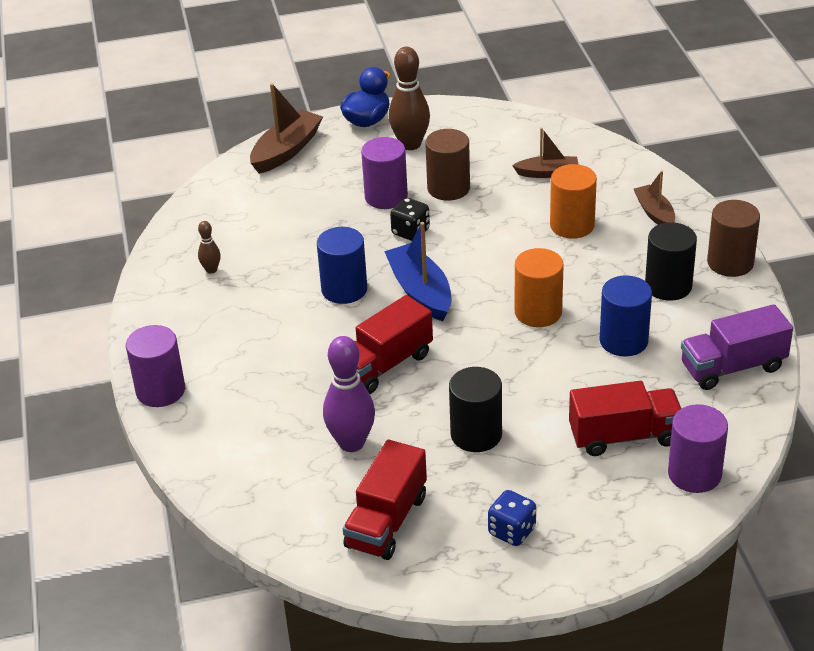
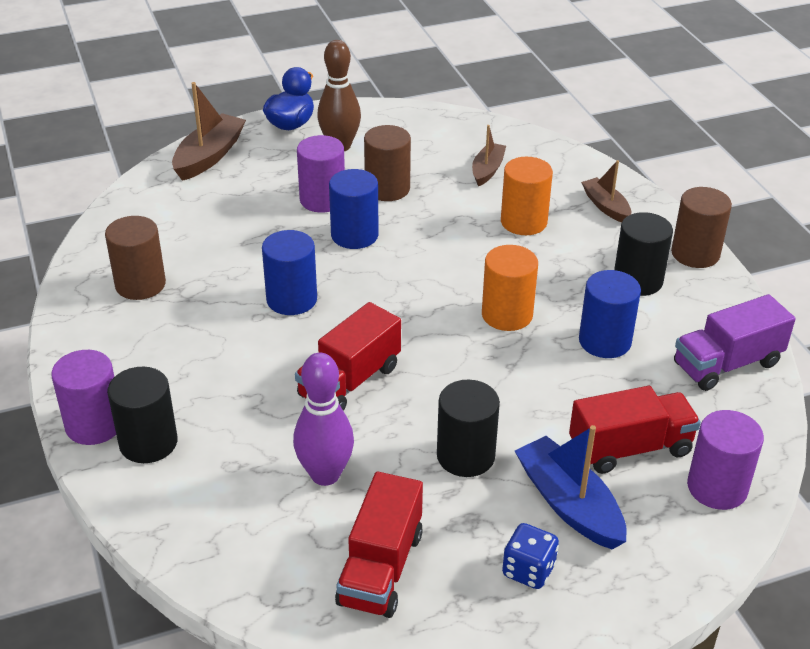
camera: 10 degrees left, 0 degrees up
brown bowling pin [198,221,221,274] -> brown cylinder [105,216,166,300]
blue boat [384,222,451,321] -> blue boat moved to [515,425,627,550]
black dice [390,198,430,241] -> blue cylinder [329,169,379,249]
brown boat [512,128,578,178] -> brown boat turned 60 degrees counterclockwise [472,125,506,186]
none -> black cylinder [107,367,178,463]

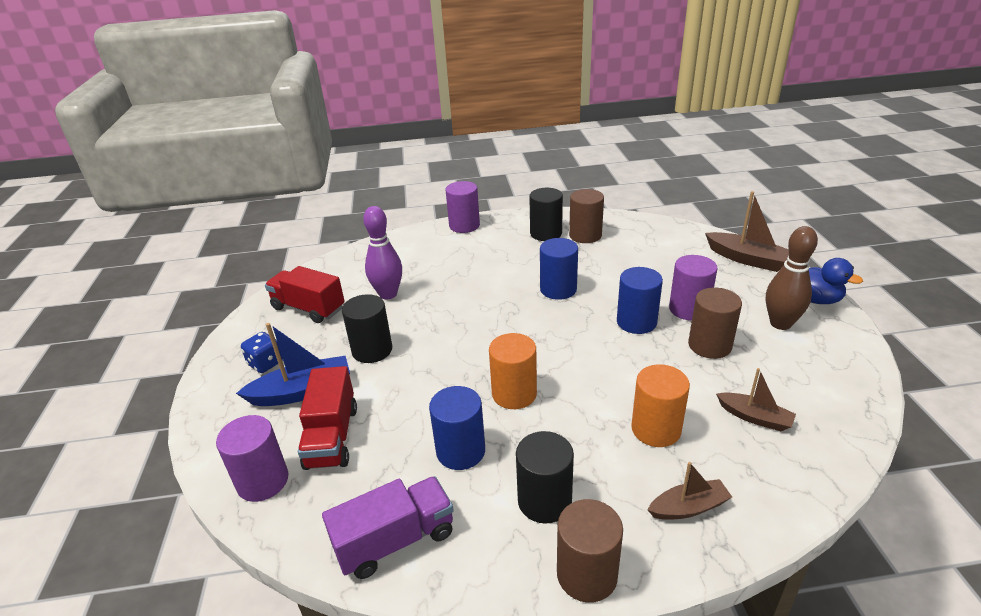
camera: 105 degrees right, 5 degrees down
black cylinder [107,367,178,463] -> black cylinder moved to [529,188,563,241]
red truck [295,302,401,411] -> none
purple truck [674,294,795,391] -> purple truck turned 75 degrees clockwise [322,476,454,579]

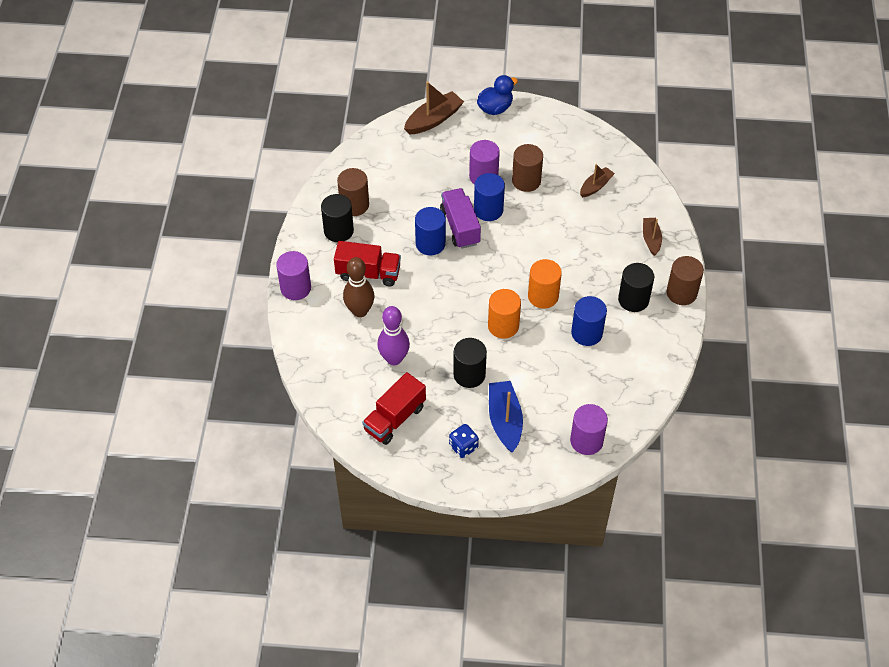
camera: 80 degrees left, 20 degrees up
red truck [298,366,357,470] -> red truck moved to [334,241,401,287]
purple truck [322,476,454,579] -> purple truck moved to [440,188,481,249]
orange cylinder [631,364,690,447] -> orange cylinder moved to [488,289,521,339]
brown bowling pin [766,226,818,330] -> brown bowling pin moved to [343,257,374,317]

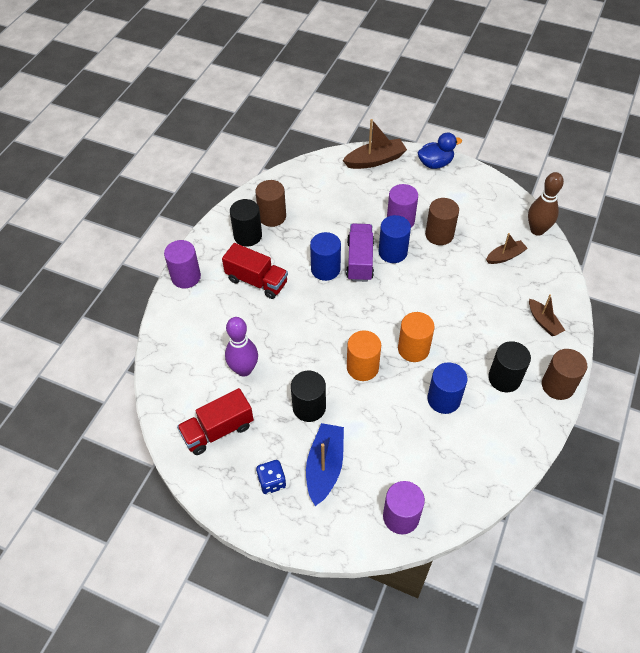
camera: 20 degrees right, 0 degrees up
brown bowling pin [343,257,374,317] -> brown bowling pin moved to [528,172,564,236]
brown boat [643,218,662,256] -> brown boat turned 135 degrees clockwise [529,294,565,336]

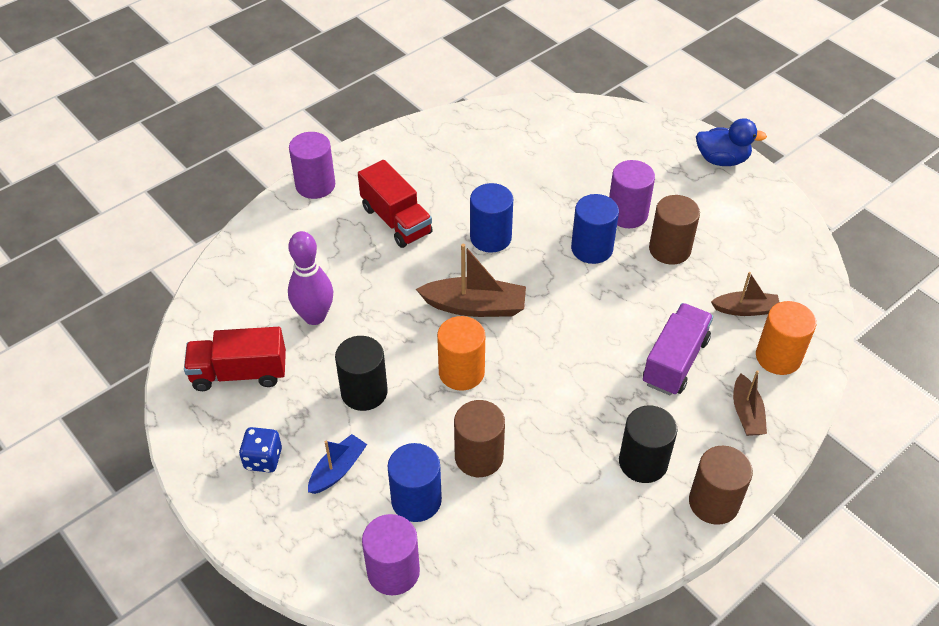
camera: 25 degrees right, 5 degrees down
black cylinder [230,199,262,246] -> none
brown cylinder [255,180,286,227] -> brown cylinder moved to [454,400,505,477]
blue boat [306,423,344,506] -> blue boat [308,434,367,494], size x0.63
brown boat [343,119,407,169] -> brown boat moved to [416,244,526,317]
purple truck [346,224,374,282] -> purple truck moved to [643,303,713,396]
orange cylinder [398,312,435,362] -> orange cylinder moved to [756,301,816,375]
blue cylinder [427,362,467,414] -> blue cylinder moved to [388,443,442,522]
brown bowling pin [528,172,564,236] -> none

